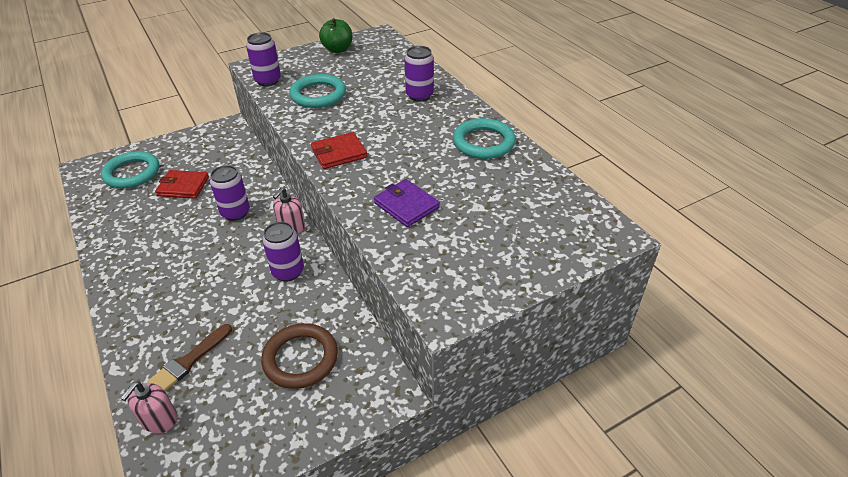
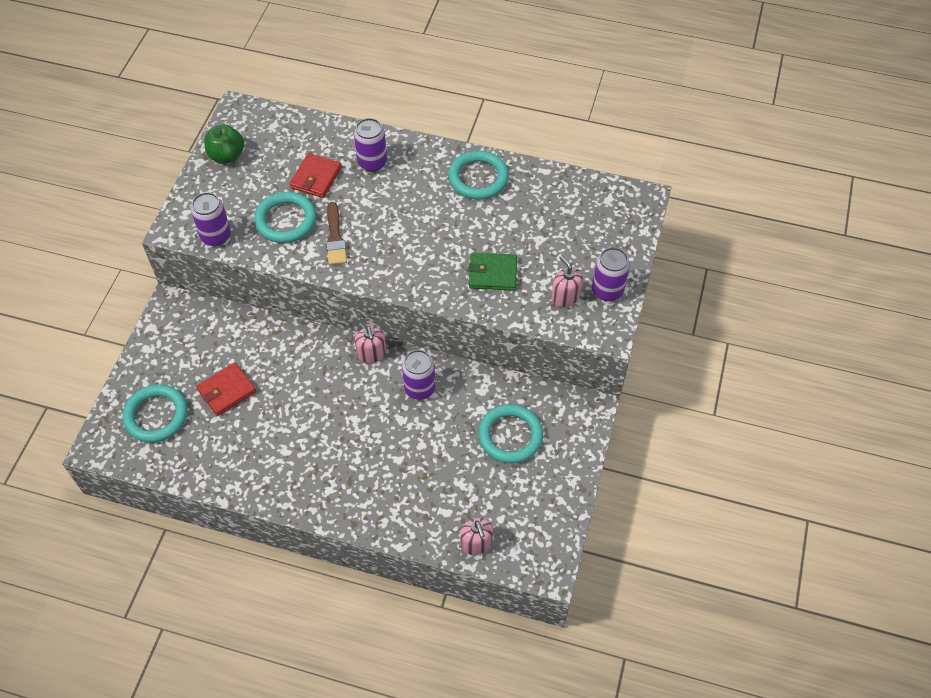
camera: 45 degrees left, 15 degrees up
brown brush [147,324,232,391] -> brown brush moved to [326,202,347,265]
purple can [210,165,250,221] -> purple can moved to [592,247,630,301]
brown ring [261,323,338,389] -> turquoise ring [478,404,543,464]
red wallet [311,132,367,169] -> red wallet moved to [289,153,342,198]
purple wallet [374,179,440,227] -> green wallet [468,253,517,291]
none -> pink soap dispenser [552,255,583,307]

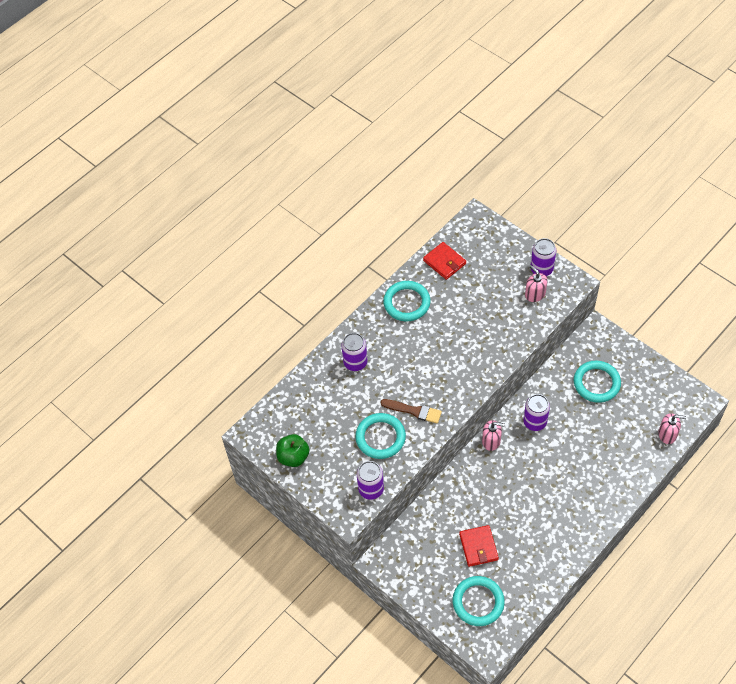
camera: 60 degrees left, 0 degrees up
red wallet [289,153,342,198] -> red wallet moved to [423,242,466,280]
green wallet [468,253,517,291] -> none
pink soap dispenser [552,255,583,307] -> pink soap dispenser turned 60 degrees clockwise [525,265,548,302]

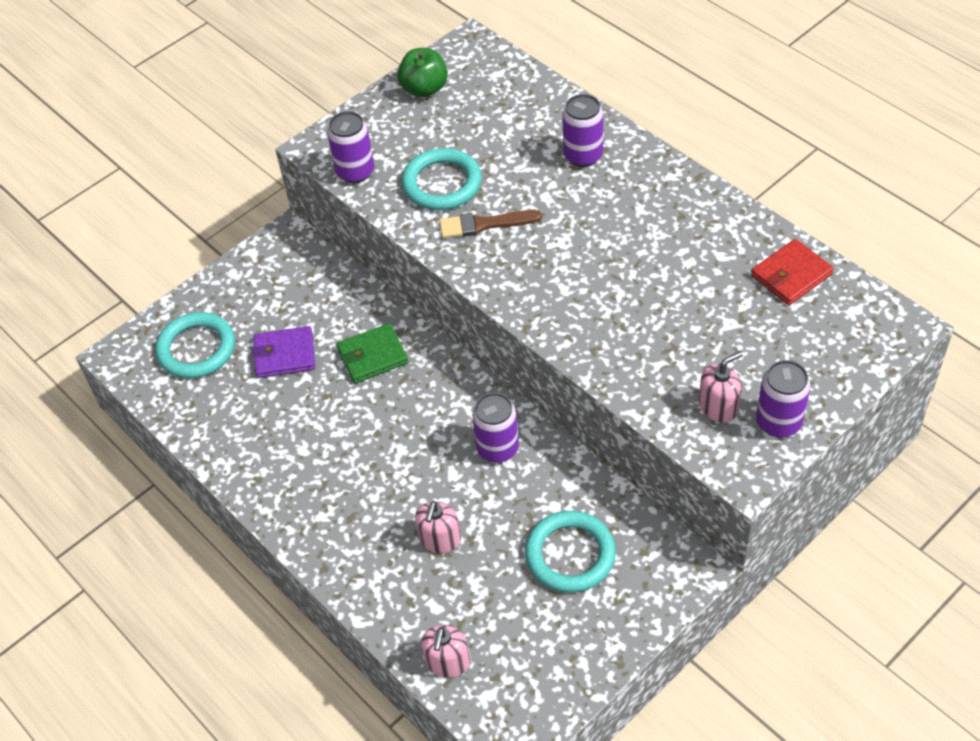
camera: 95 degrees right, 5 degrees down
brown brush [380,399,442,424] -> brown brush turned 60 degrees clockwise [439,210,542,238]
turquoise ring [383,281,431,321] -> none
red wallet [459,525,499,567] -> purple wallet [252,326,315,378]
pink soap dispenser [482,420,505,451] -> pink soap dispenser moved to [415,501,461,553]
none -> green wallet [337,323,409,383]

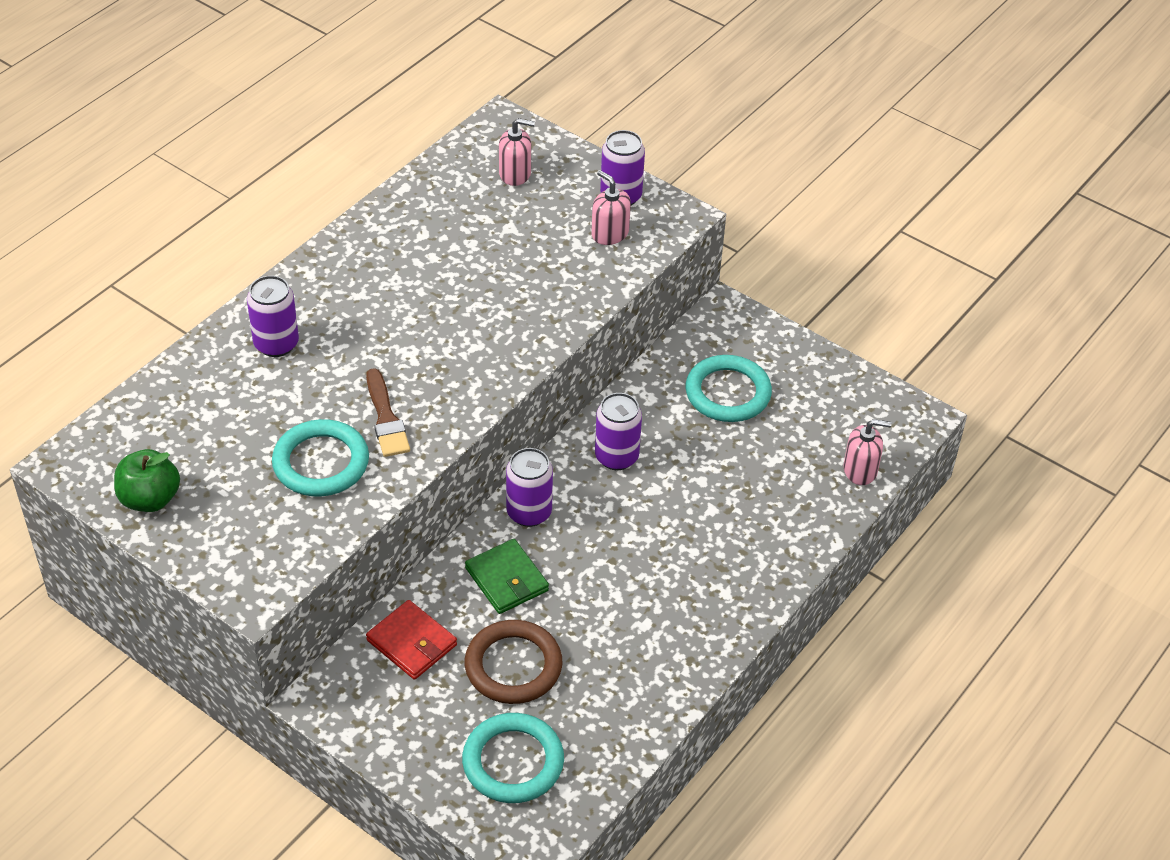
camera: 105 degrees left, 5 degrees down
purple wallet [252,326,315,378] -> brown ring [465,620,563,704]
purple can [327,111,374,183] -> purple can moved to [506,448,553,527]
pink soap dispenser [415,501,461,553] -> pink soap dispenser moved to [499,118,535,186]
red wallet [751,239,834,305] -> red wallet moved to [366,600,457,680]

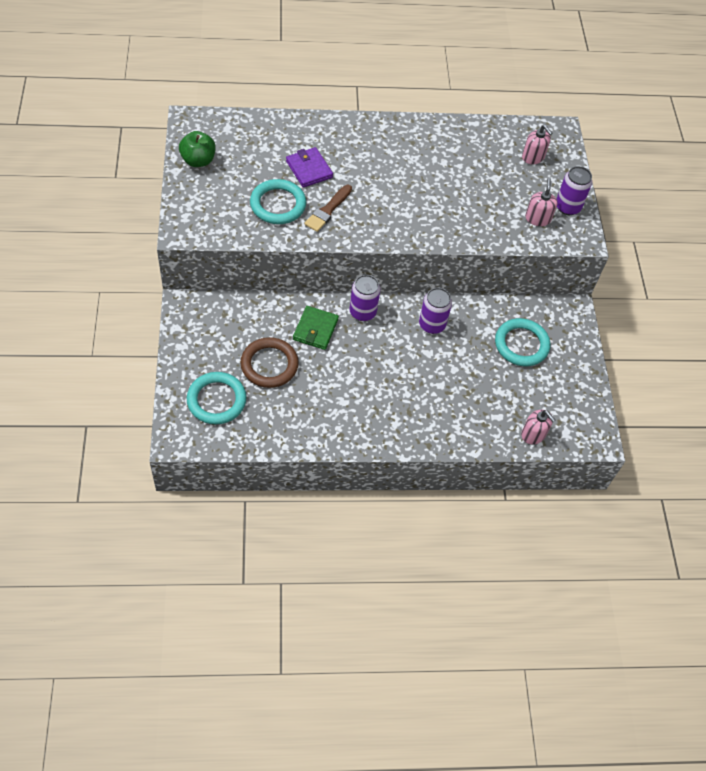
camera: 45 degrees right, 10 degrees up
purple can [247,275,299,357] -> none
red wallet [366,600,457,680] -> none
none -> purple wallet [286,147,333,187]

